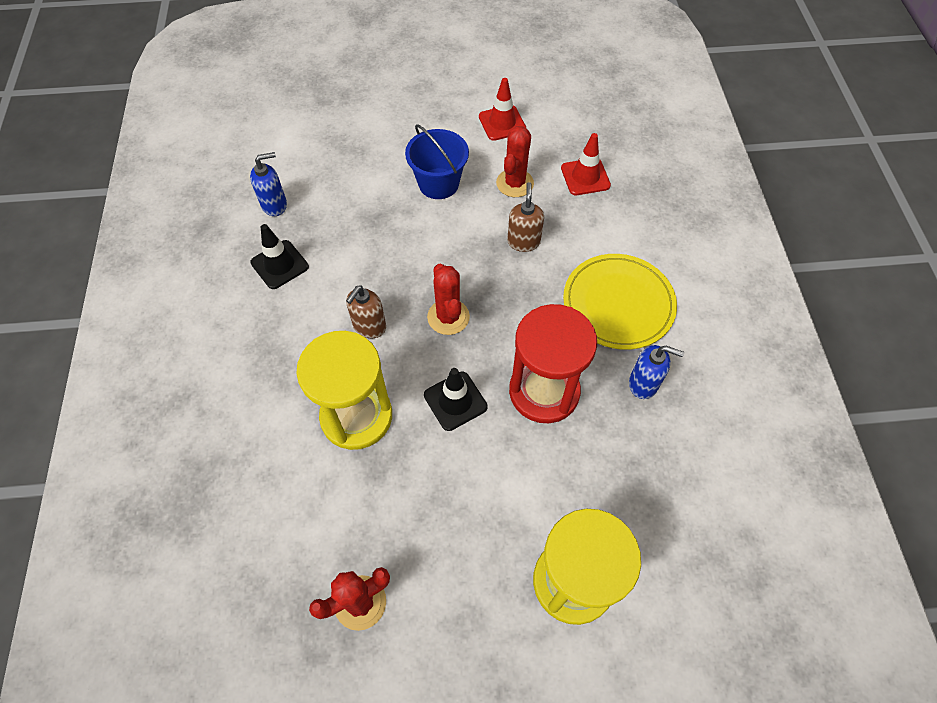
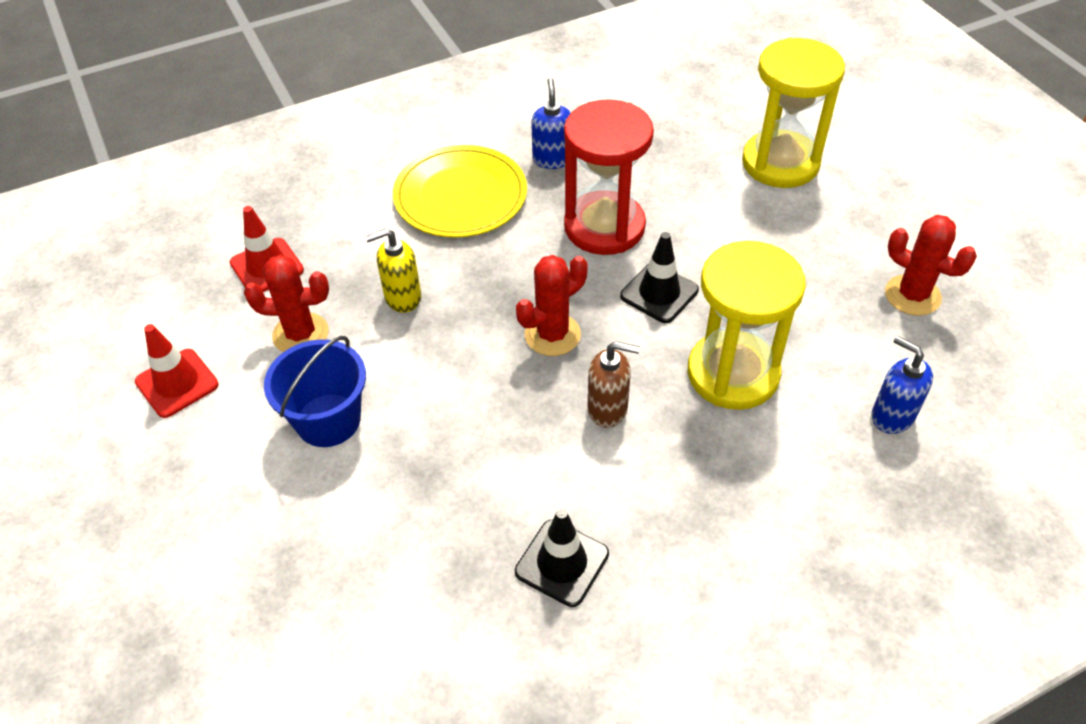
camera: 110 degrees left, 10 degrees down
blue soap dispenser [250,152,287,216] -> blue soap dispenser moved to [871,336,933,434]
brown soap dispenser [507,182,544,252] -> yellow soap dispenser [365,228,421,313]

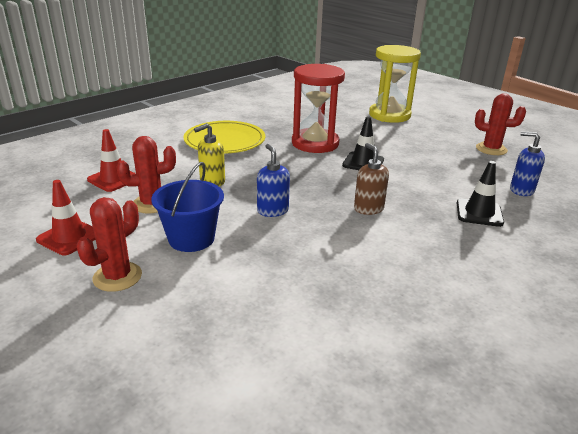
camera: 20 degrees left, 20 degrees down
black traffic cone [515,508,609,607] -> black traffic cone moved to [457,161,504,227]
red cactus [516,255,588,356] -> red cactus moved to [77,197,142,292]
blue soap dispenser [531,78,571,169] -> blue soap dispenser moved to [257,144,290,217]
brown soap dispenser [587,341,640,428] -> brown soap dispenser turned 105 degrees counterclockwise [354,143,389,215]
yellow hourglass [688,241,806,410] -> none

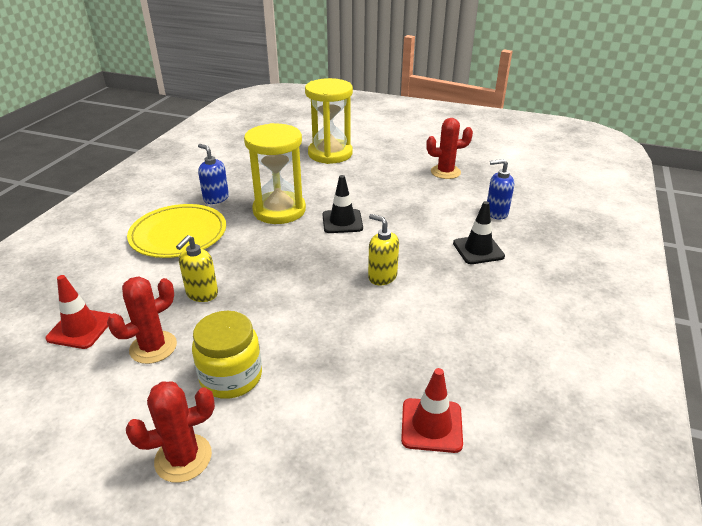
camera: 25 degrees left, 5 degrees up
red traffic cone [36,180,95,255] -> red traffic cone moved to [401,368,463,453]
red cactus [77,197,142,292] -> red cactus turned 60 degrees clockwise [126,381,215,483]
blue bucket [151,162,224,252] -> yellow jar [192,311,262,399]
blue soap dispenser [257,144,290,217] -> blue soap dispenser moved to [198,144,229,204]
red hourglass [292,64,345,153] -> yellow hourglass [244,123,306,224]
brown soap dispenser [354,143,389,215] -> yellow soap dispenser [368,214,399,285]

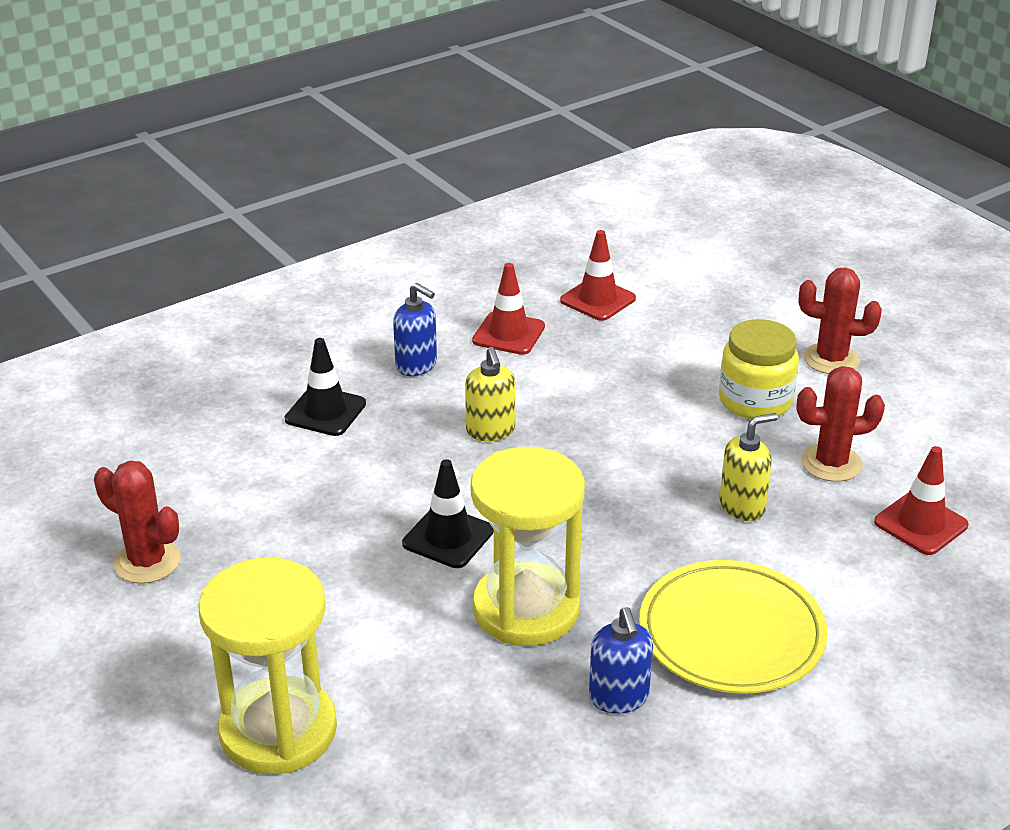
camera: 145 degrees left, 0 degrees up
blue soap dispenser [487,159,514,220] -> blue soap dispenser moved to [393,283,437,376]
none -> red traffic cone [472,263,545,355]

